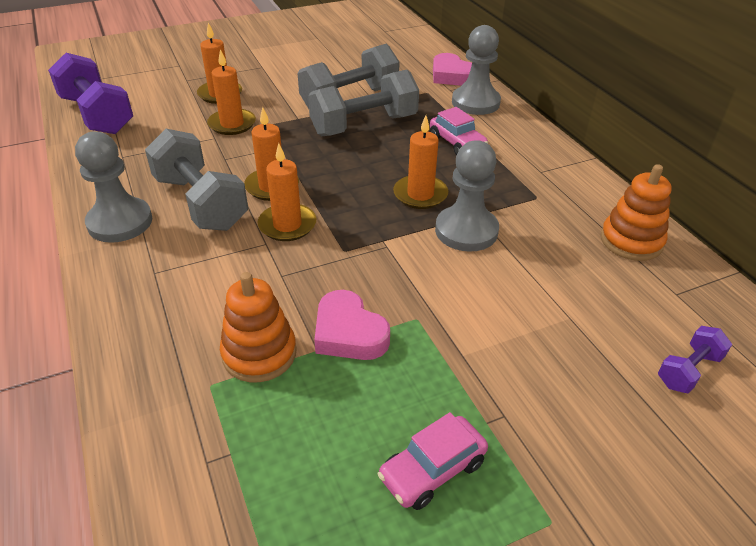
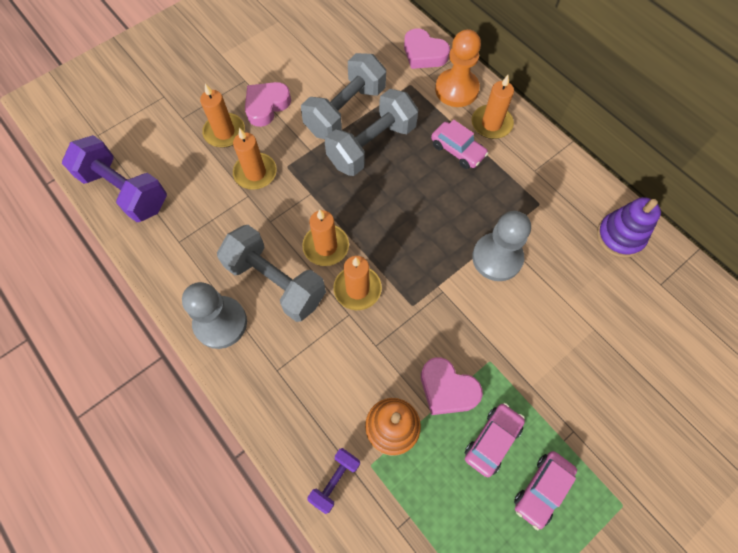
camera: 15 degrees left, 25 degrees up
orange candle [393,115,448,209] -> orange candle moved to [472,75,514,139]
grey pawn [452,25,501,115] -> orange pawn [435,29,481,107]
orange stacking toy [601,164,671,261] -> purple stacking toy [597,197,661,258]
purple dumbbell [658,326,732,394] -> purple dumbbell moved to [307,448,360,514]
none -> pink heart [245,82,291,127]
none -> pink car [465,403,525,477]

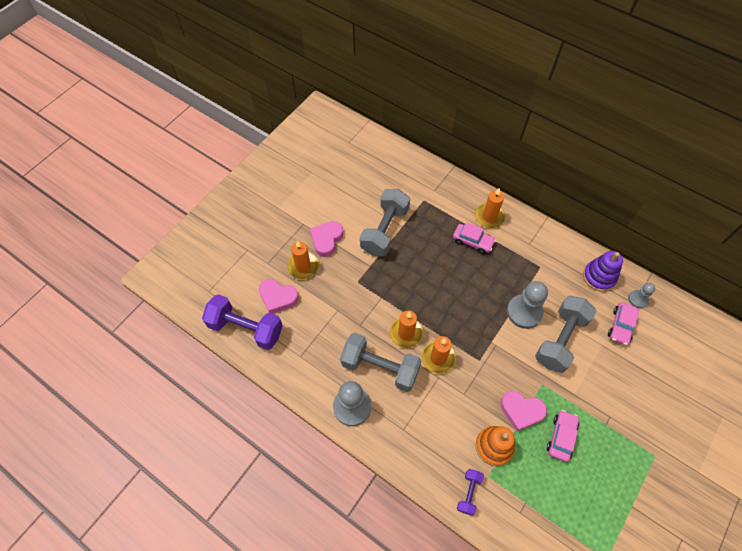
camera: 15 degrees left, 5 degrees down
orange candle [233,128,277,190] -> none
grey dumbbell [325,89,419,176] -> grey dumbbell moved to [535,296,596,373]
pink heart [404,28,450,69] -> pink heart moved to [259,279,299,314]
orange pawn [435,29,481,107] -> none
pink car [514,451,577,530] -> pink car moved to [608,302,639,345]
none -> grey pawn [628,283,655,308]

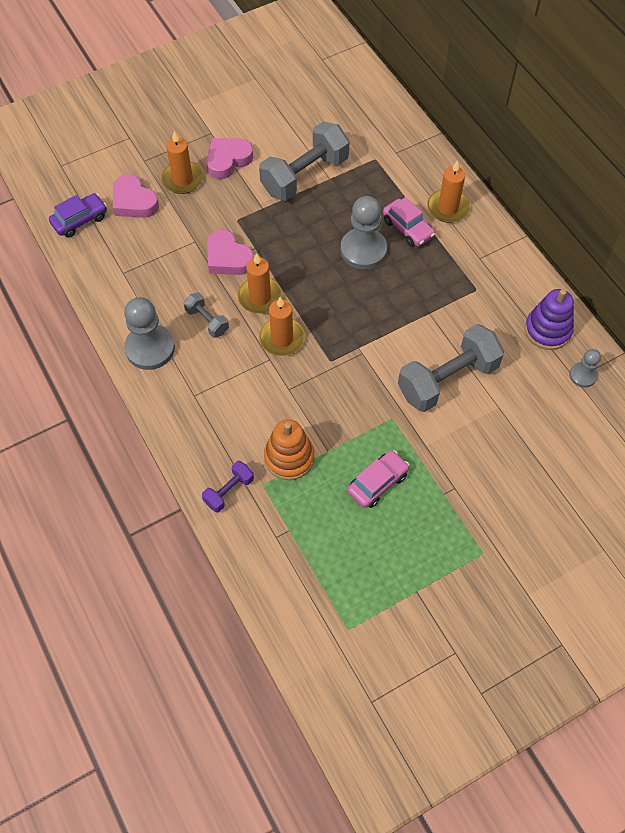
camera: 25 degrees right, 0 degrees up
purple dumbbell [202,294,283,350] -> purple car [49,193,107,237]
grey dumbbell [340,333,422,392] -> grey dumbbell [184,292,229,338], size x0.49
pink heart [500,391,547,431] -> pink heart moved to [207,230,254,275]
grey pawn [507,281,548,329] -> grey pawn moved to [341,196,387,269]
pink car [608,302,639,345] -> none

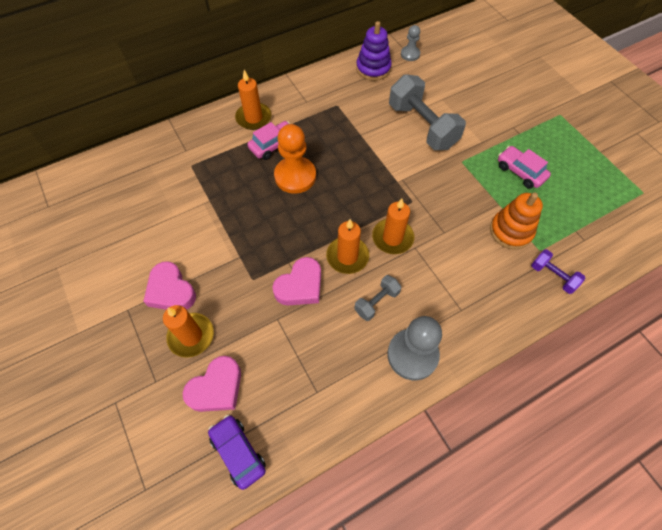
camera: 90 degrees left, 0 degrees up
grey dumbbell [259,121,350,201] -> none
grey pawn [341,196,387,269] -> orange pawn [274,124,316,194]

